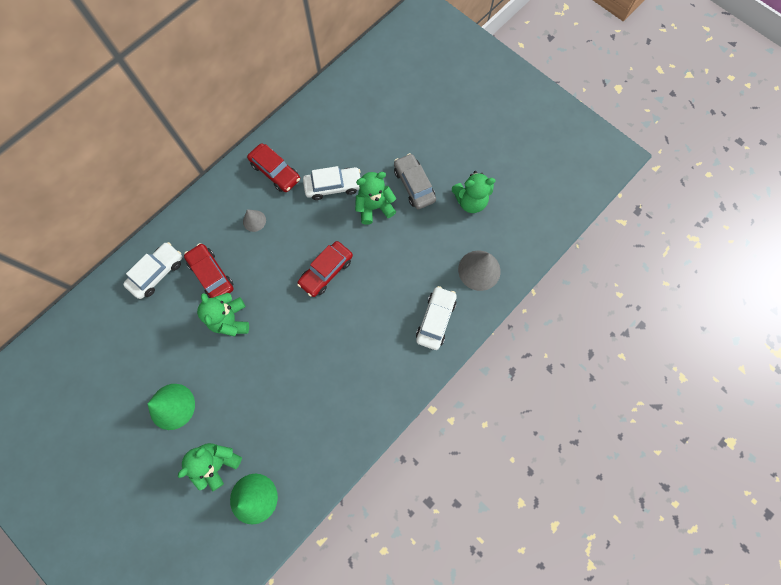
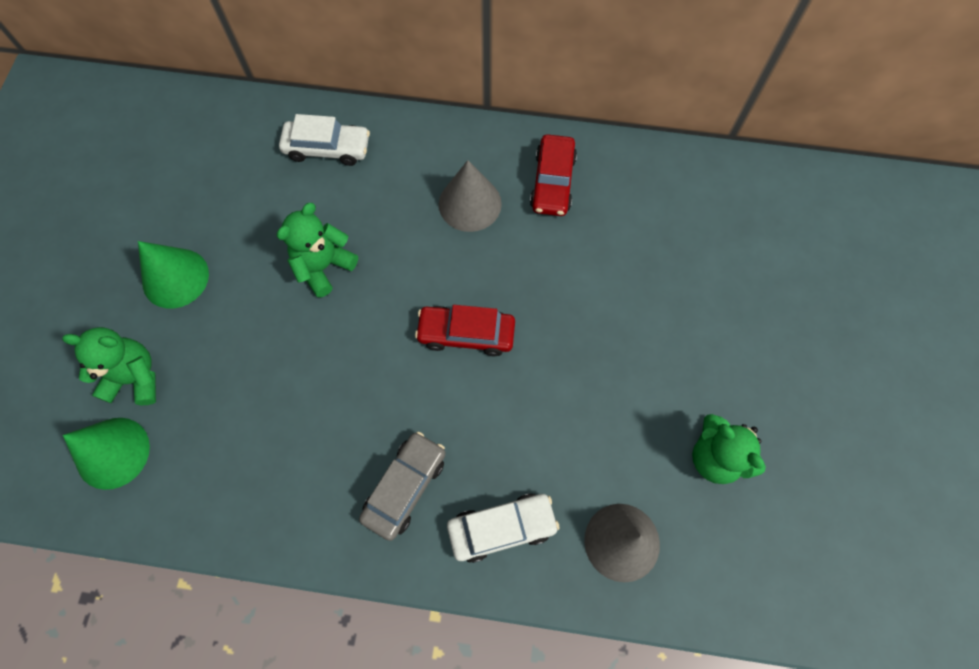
camera: 55 degrees right, 5 degrees down
red car [184,243,234,298] -> none
grey cone [243,209,266,232] -> grey cone [439,160,502,232], size x1.78
white car [303,166,361,200] -> none
green teddy bear [355,172,396,225] -> none
grey car [394,153,436,209] -> grey car moved to [359,431,446,541]

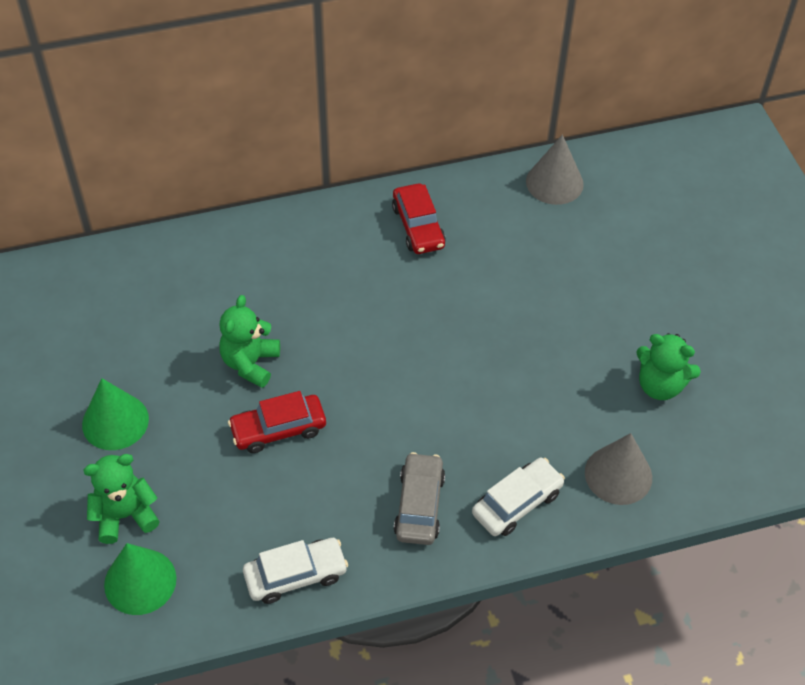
camera: 25 degrees left, 15 degrees down
white car [279,114,370,166] -> white car moved to [243,538,348,604]
red car [415,305,515,356] -> red car moved to [228,391,326,453]
grey cone [439,160,502,232] -> grey cone moved to [526,135,584,205]

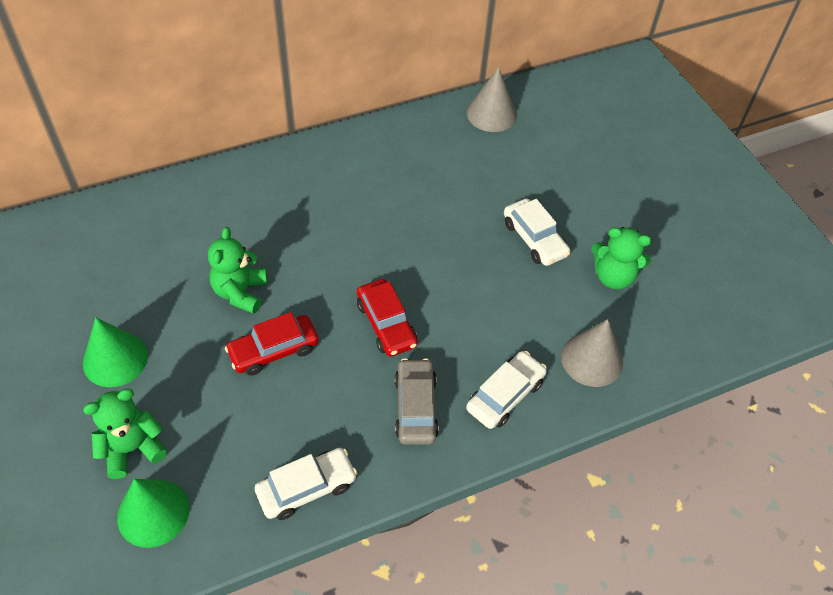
camera: 10 degrees left, 0 degrees up
red car [392,183,446,254] -> red car moved to [357,279,418,357]
none -> white car [504,199,570,266]

